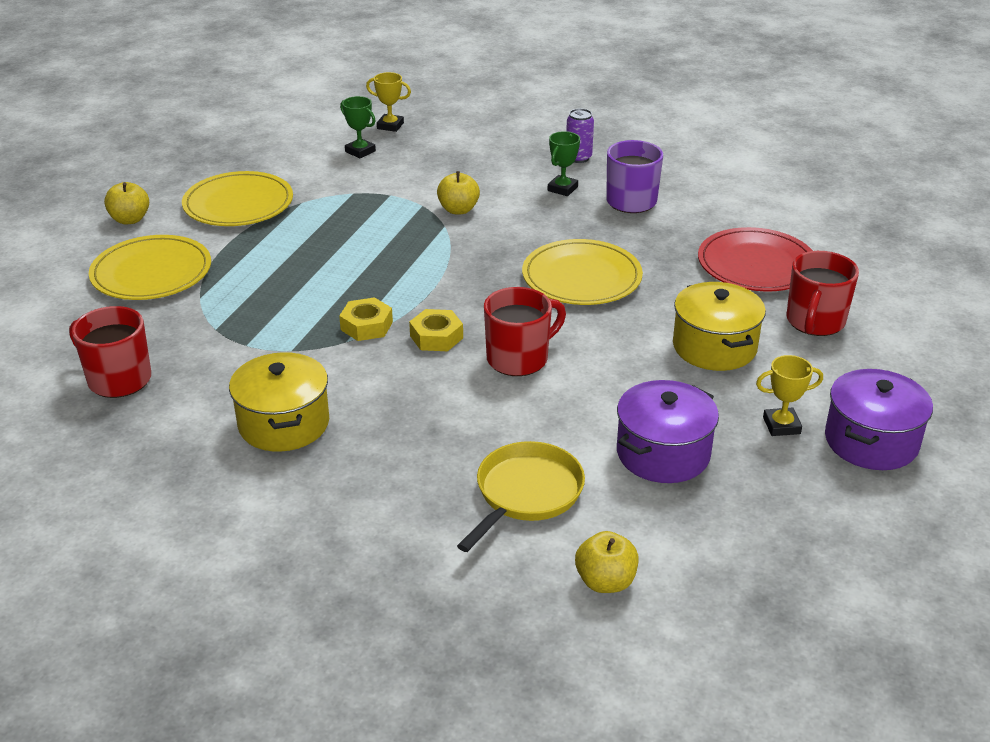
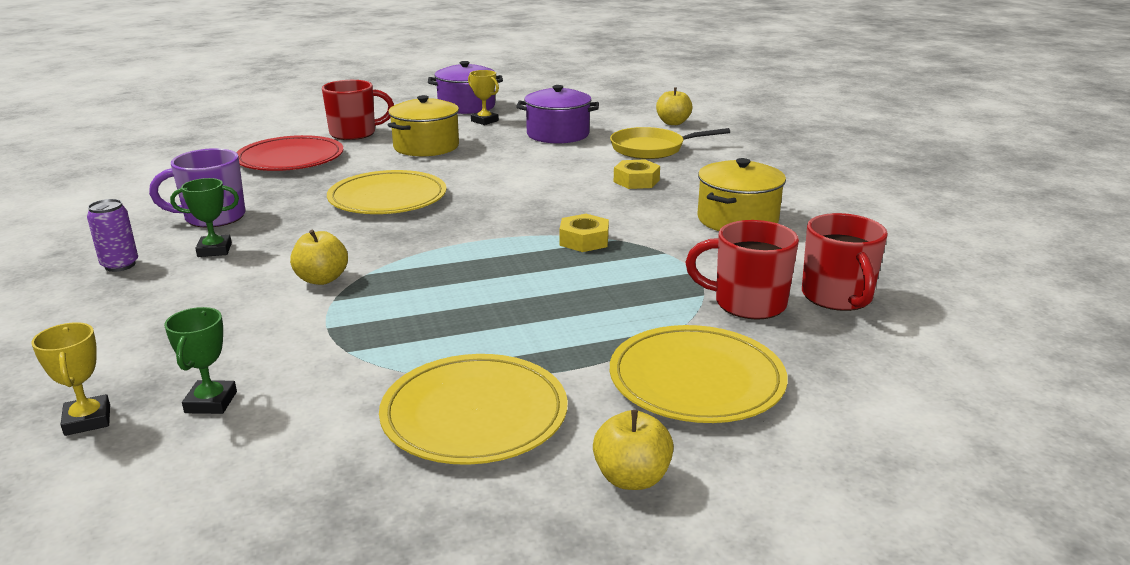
camera: 130 degrees left, 10 degrees down
yellow nut [409,309,463,351] -> yellow nut moved to [614,159,660,189]
red mug [484,287,566,376] -> red mug moved to [685,220,799,320]

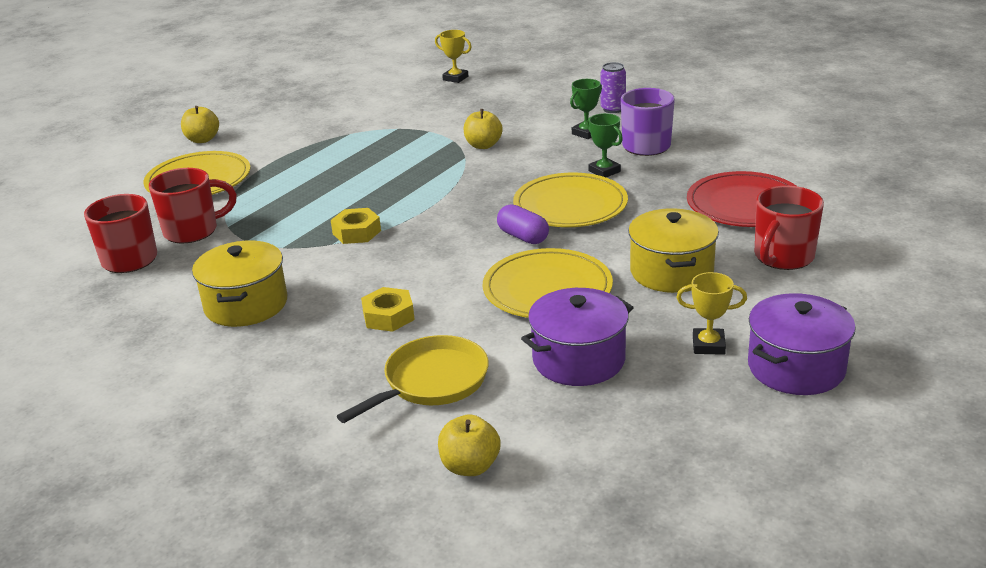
camera: 145 degrees right, 5 degrees up
green trophy [164,307,237,414] -> green trophy moved to [587,113,623,177]
yellow plate [379,354,568,465] -> yellow plate moved to [483,248,613,318]
none -> purple capsule [497,204,549,244]

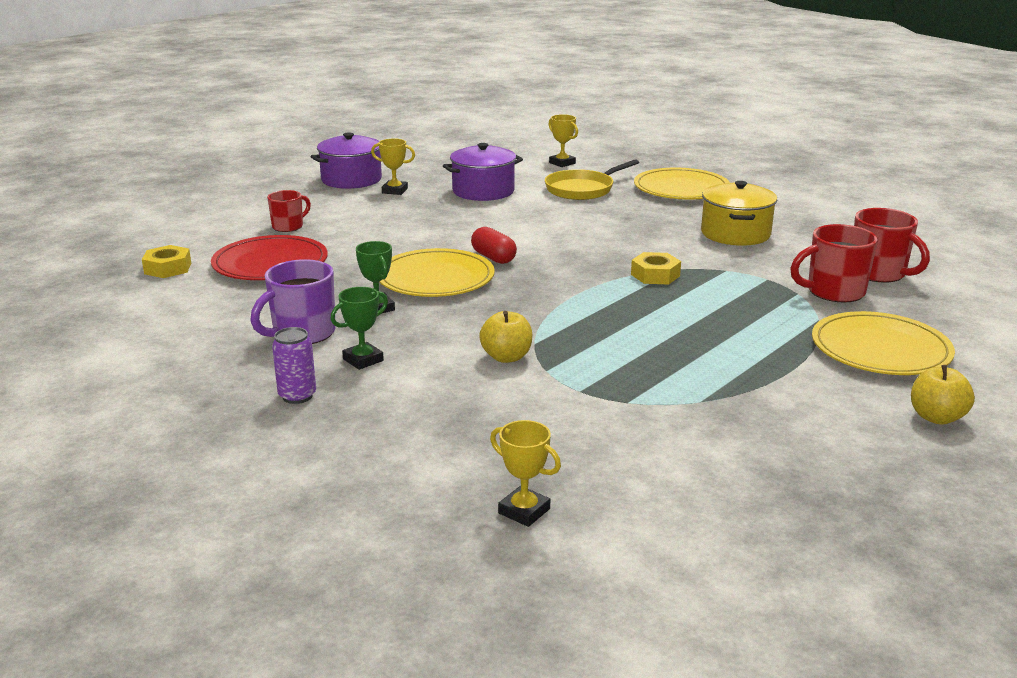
camera: 175 degrees left, 5 degrees down
yellow nut [361,287,415,332] -> yellow nut moved to [142,245,191,278]
yellow apple [438,414,501,476] -> yellow trophy [549,114,578,167]
yellow plate [483,248,613,318] -> yellow plate moved to [634,168,730,199]
purple capsule [497,204,549,244] -> red capsule [471,227,517,264]
yellow pot [628,208,719,293] -> none
red mug [755,186,824,270] -> red mug [267,190,311,232], size x0.63

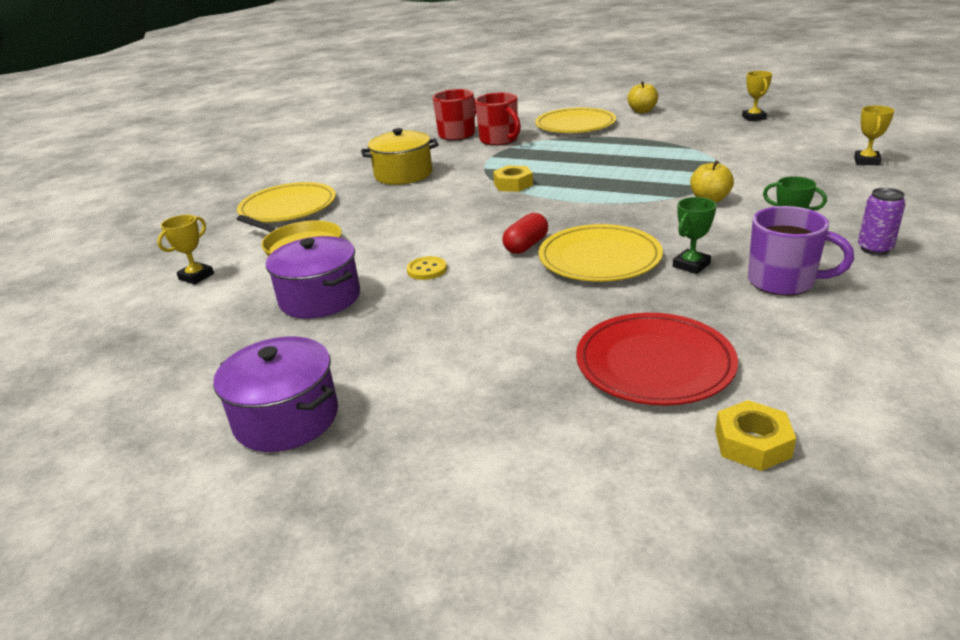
camera: 105 degrees left, 5 degrees up
red mug [267,190,311,232] -> none
yellow trophy [371,139,415,195] -> yellow trophy moved to [742,71,772,121]
none -> yellow button [407,256,447,280]

